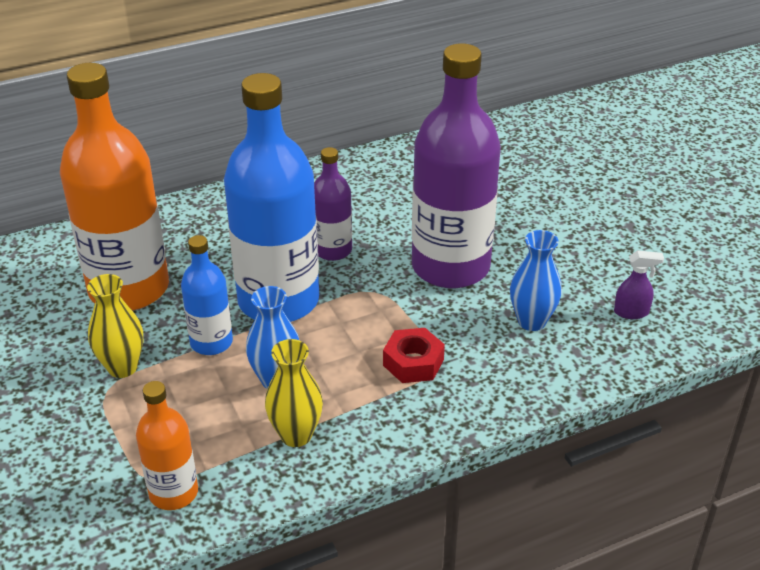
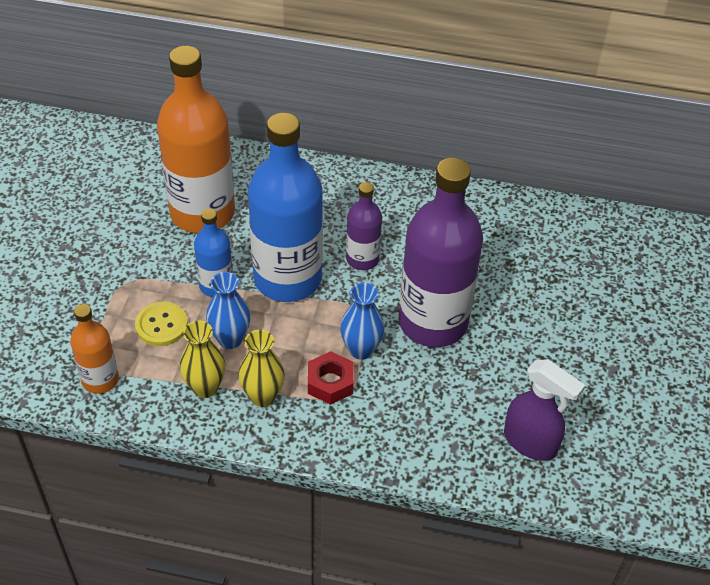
camera: 35 degrees right, 10 degrees up
yellow vase [87,274,143,378] -> yellow vase moved to [239,330,285,407]
blue vase [510,230,562,331] -> blue vase moved to [340,283,385,360]
purple spray bottle [614,250,664,319] -> purple spray bottle [504,359,585,461], size x1.81
none -> yellow button [135,302,188,346]

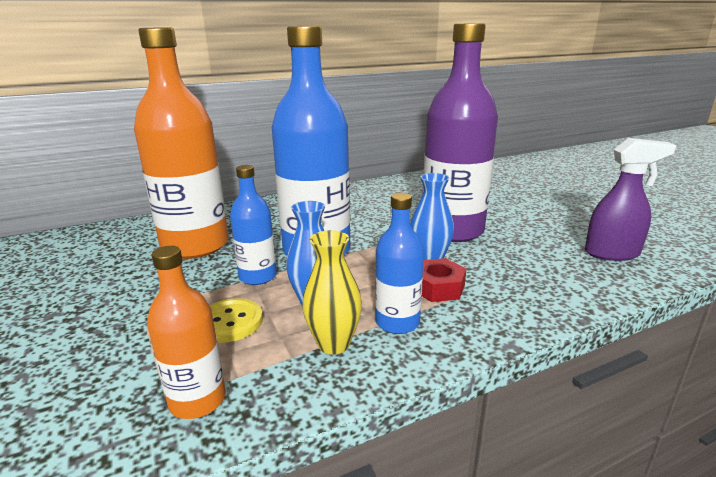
camera: 35 degrees left, 25 degrees down
yellow vase [239,330,285,407] -> blue bottle [375,193,424,334]
purple bottle [346,182,382,270] -> none

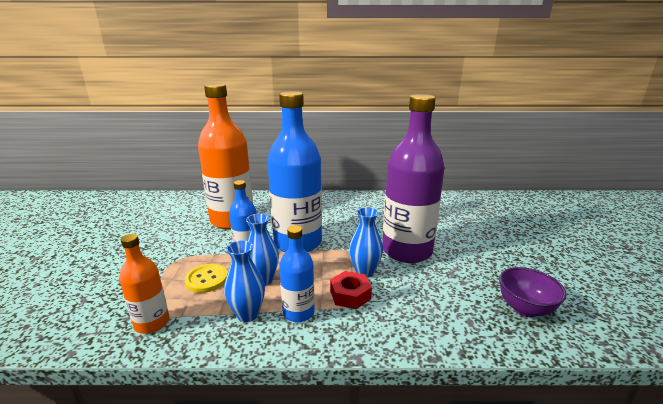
camera: 25 degrees right, 0 degrees up
yellow vase [302,230,362,355] -> blue vase [224,240,265,322]
purple spray bottle [585,138,676,261] -> purple bowl [499,267,567,317]

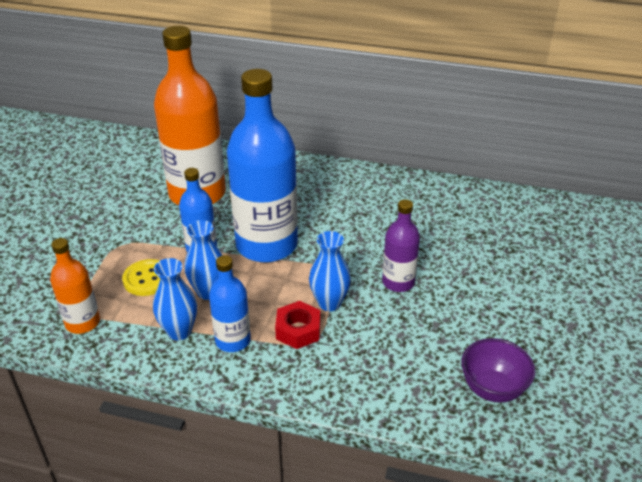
camera: 15 degrees right, 15 degrees up
purple bottle [382,94,445,263] -> purple bottle [382,199,420,292], size x0.50

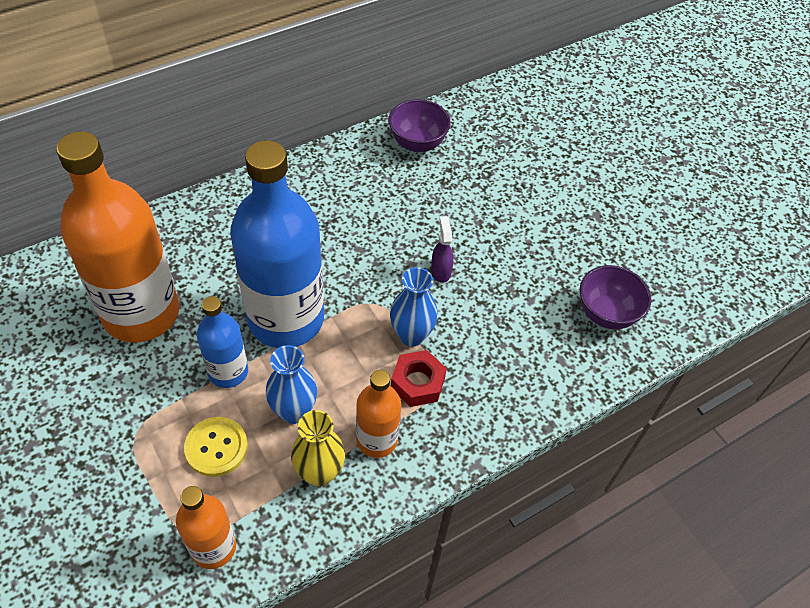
camera: 50 degrees left, 15 degrees up
blue vase [153,258,197,341] -> yellow vase [291,410,345,487]
blue bottle [209,255,251,352] -> orange bottle [356,370,401,458]
purple bottle [382,199,420,292] -> purple spray bottle [431,216,454,283]
none -> purple bowl [389,99,451,152]

